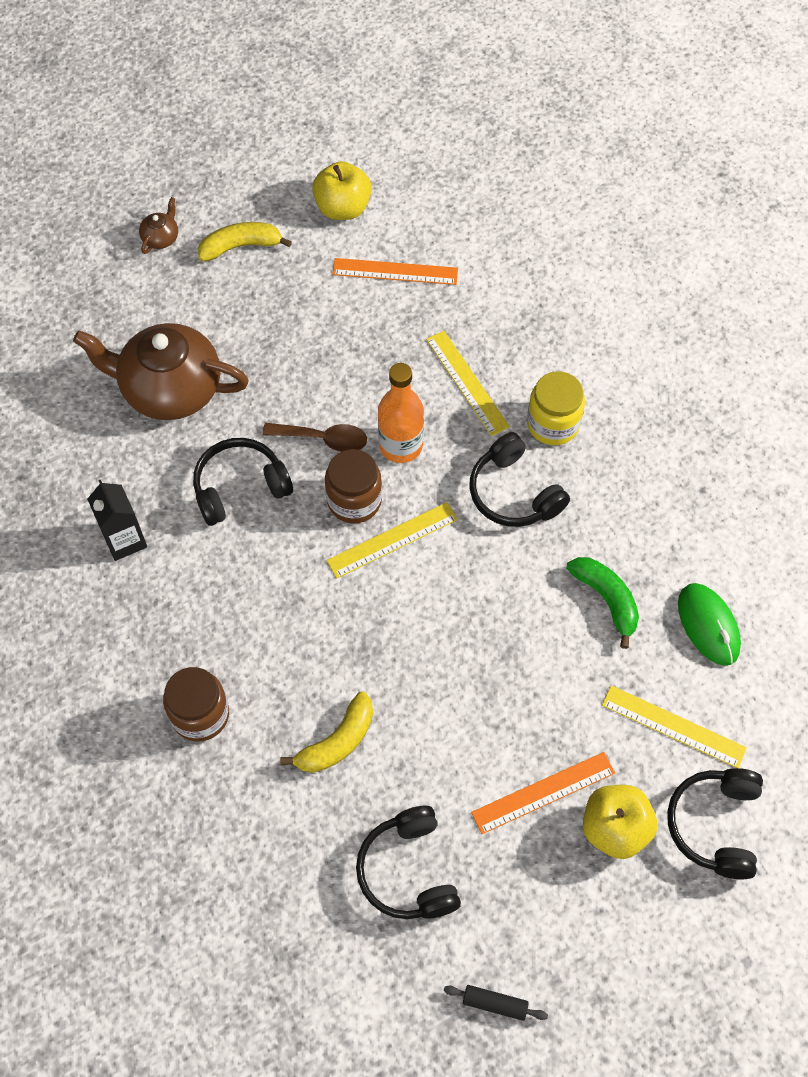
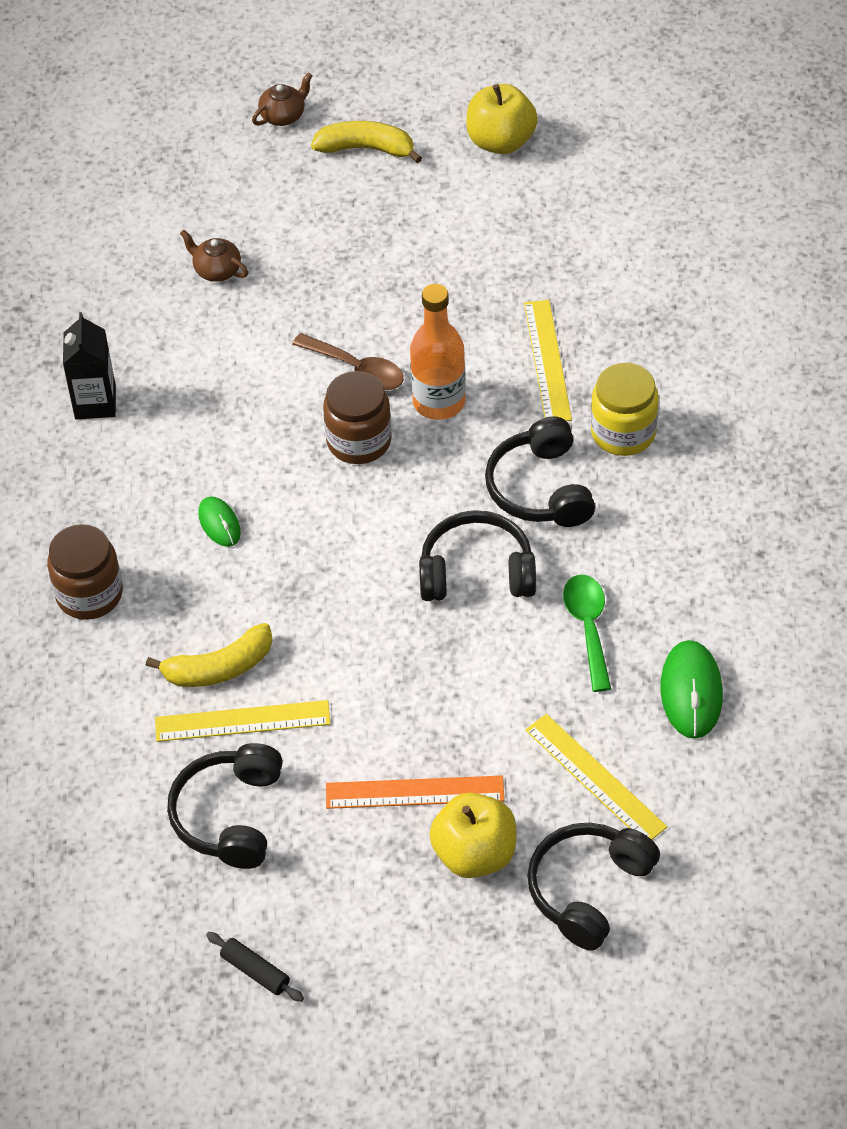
camera: 25 degrees right, 10 degrees down
brown teapot [73,323,249,420] -> brown teapot [180,230,248,282], size x0.40
black headphones [193,438,293,526] -> black headphones moved to [419,510,536,601]
yellow ruler [326,502,458,578] -> yellow ruler moved to [155,700,330,742]
orange ruler [332,258,458,285] -> none
green banana [566,557,639,649] -> green spoon [563,575,611,692]
none -> green mouse [198,496,241,547]

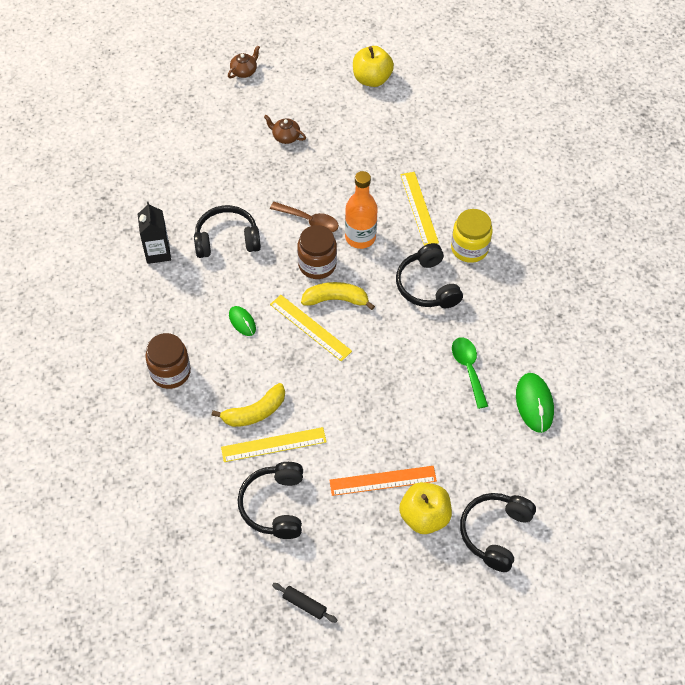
camera: 10 degrees left, 5 degrees up
brown teapot [180,230,248,282] -> brown teapot moved to [264,115,306,144]
yellow banana [311,121,422,163] -> yellow banana moved to [301,282,375,310]
black headphones [419,510,536,601] -> black headphones moved to [194,205,261,258]
yellow ruler [525,714,667,840] -> yellow ruler moved to [270,295,352,362]

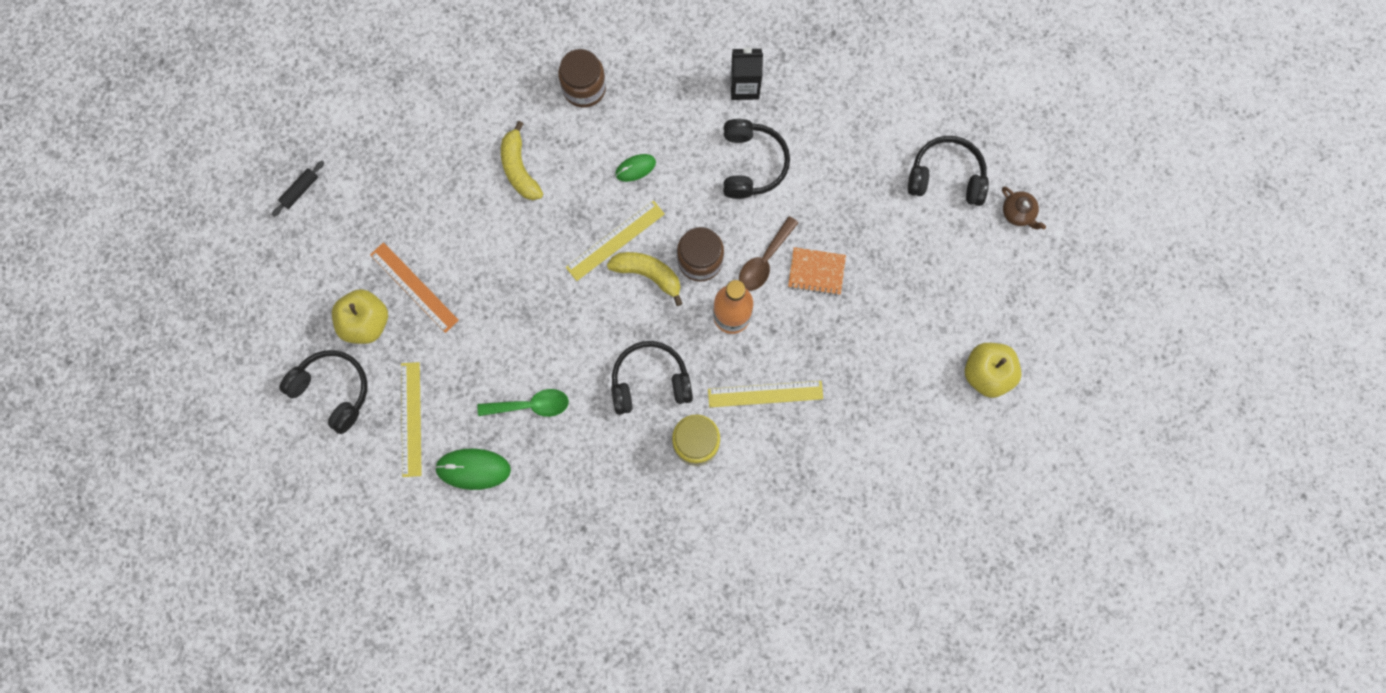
camera: 100 degrees right, 20 degrees up
yellow ruler [221,427,327,462] -> yellow ruler moved to [401,362,422,477]
black headphones [238,462,303,539] -> black headphones moved to [908,136,989,206]
brown teapot [264,115,306,144] -> none
yellow banana [301,282,375,310] -> yellow banana turned 75 degrees counterclockwise [607,252,683,306]
orange ruler [329,466,437,496] -> orange ruler turned 45 degrees counterclockwise [370,242,459,333]
none -> orange notebook [788,247,846,296]

